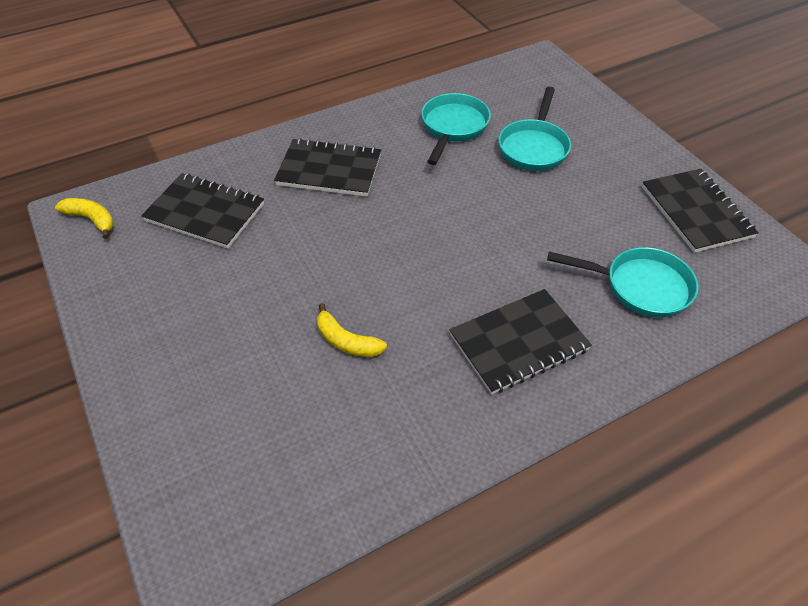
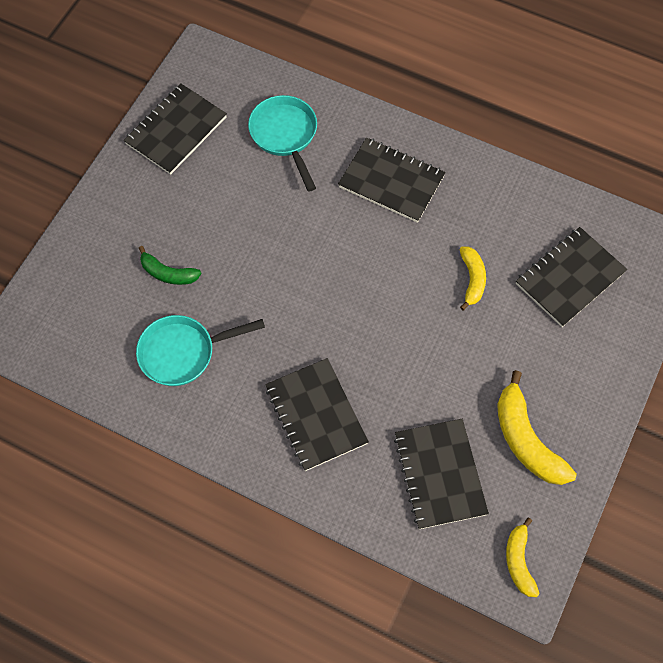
camera: 125 degrees left, 15 degrees up
turquoise pan [498,86,571,171] -> green banana [139,246,202,285]
none -> yellow banana [497,370,577,485]
none -> black notebook [516,227,627,327]

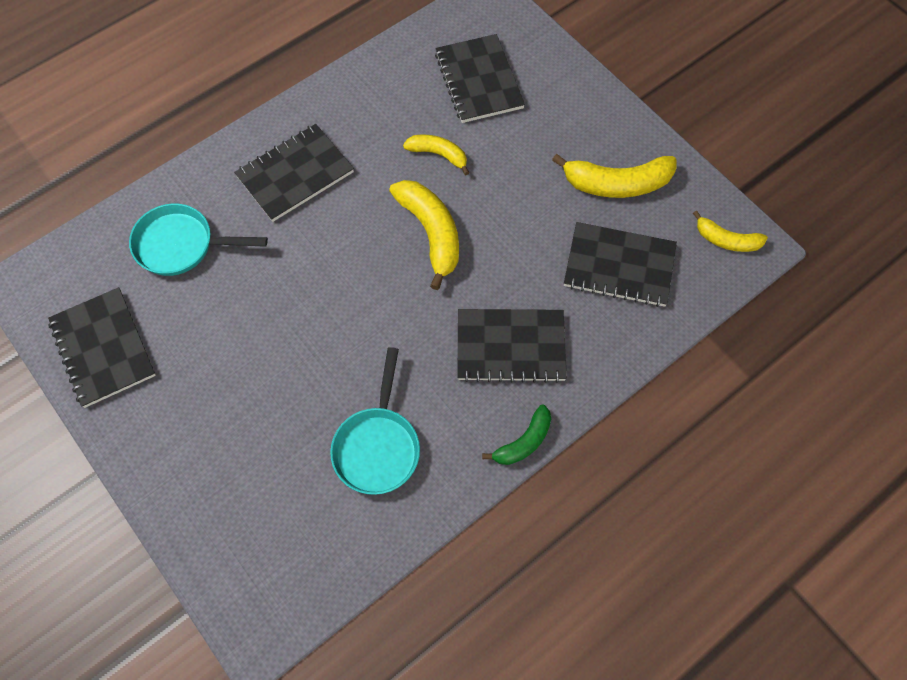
camera: 65 degrees left, 0 degrees up
green banana [139,246,202,285] -> green banana moved to [482,405,551,465]
none -> yellow banana [389,180,459,290]

